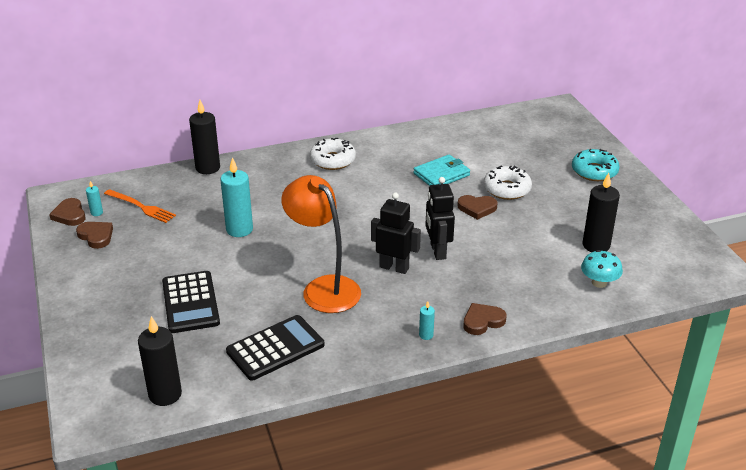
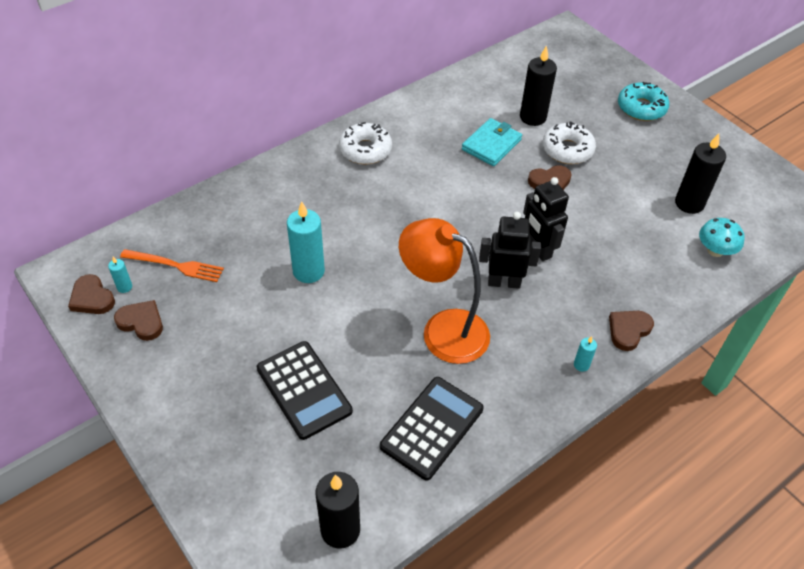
camera: 20 degrees left, 15 degrees up
black candle [189,100,220,174] -> black candle moved to [520,45,557,126]

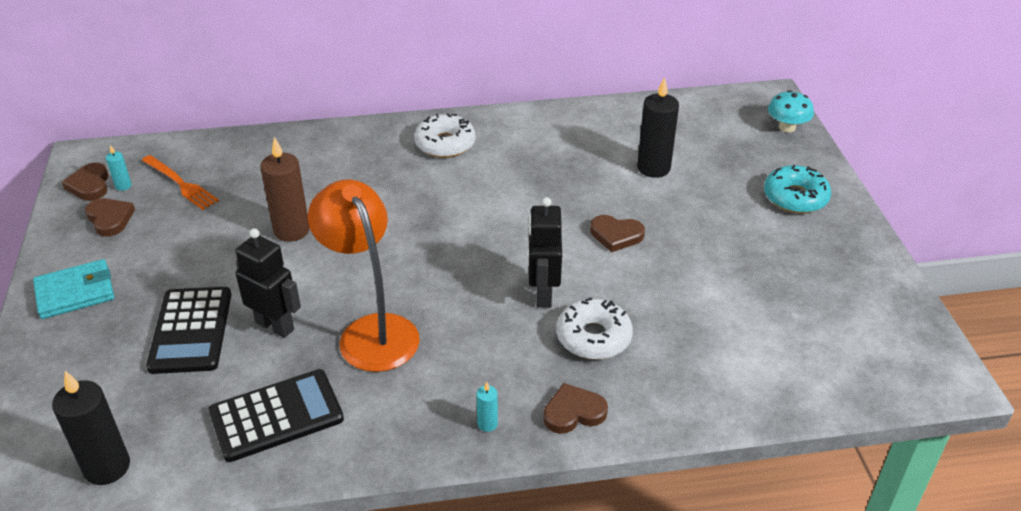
camera: 30 degrees right, 10 degrees down
turquoise candle [287,201,325,283] -> brown candle [260,137,310,242]
turquoise wallet [462,118,522,166] -> turquoise wallet moved to [33,259,114,319]
black robot [479,212,541,289] -> black robot moved to [235,228,301,338]
white donut [542,122,596,164] -> white donut moved to [557,298,633,360]
black candle [675,133,726,214] -> none
turquoise mushroom [699,218,745,257] -> turquoise mushroom moved to [768,90,814,132]

